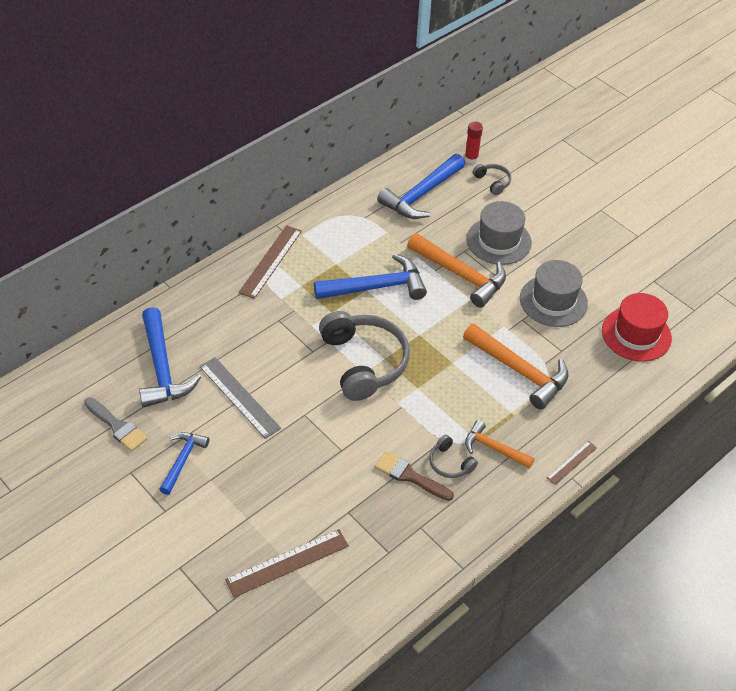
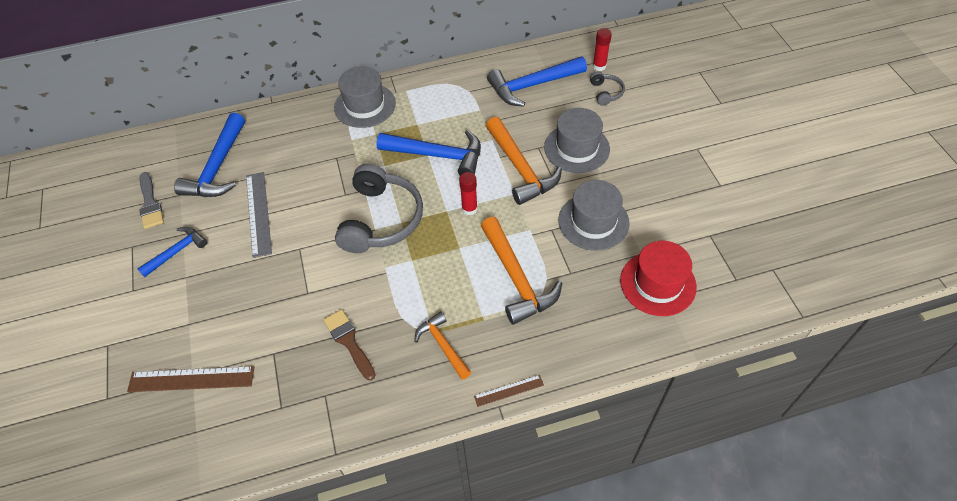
camera: 30 degrees right, 5 degrees up
brown ruler [238,225,302,299] -> grey hat [334,67,396,128]
grey headphones [429,434,478,478] -> none
none -> red glue stick [459,172,478,215]

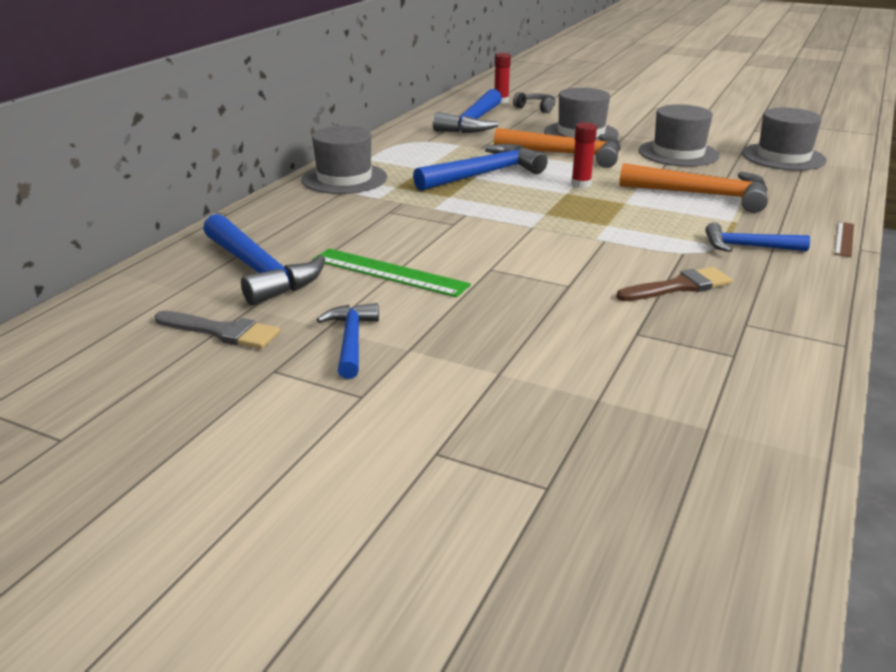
camera: 50 degrees left, 25 degrees down
brown ruler [127,366,254,392] -> none
grey ruler [246,172,272,258] -> green ruler [312,248,471,297]
brown brush [323,309,376,380] -> brown brush turned 150 degrees clockwise [616,267,732,301]
grey headphones [335,164,423,253] -> none
orange hammer [414,312,471,380] -> blue hammer [705,222,810,252]
red hat [620,241,697,316] -> grey hat [742,108,827,171]

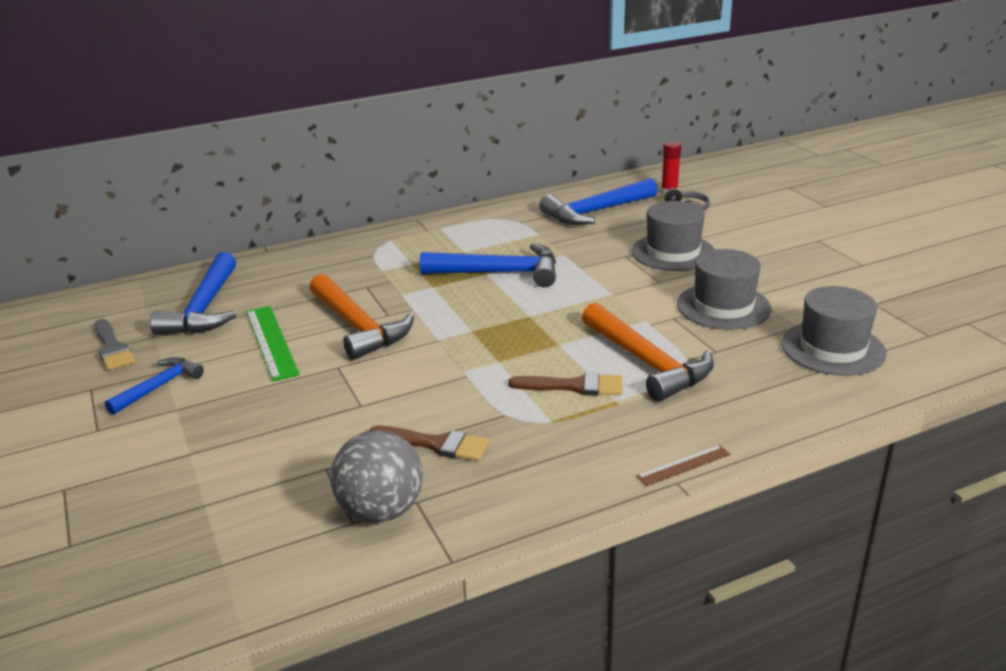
camera: 40 degrees right, 0 degrees up
grey hat [301,126,387,194] -> none
orange hammer [494,128,621,168] -> orange hammer moved to [309,274,414,360]
red glue stick [571,122,597,188] -> none
blue hammer [705,222,810,252] -> none
none -> grey ball [330,430,423,523]
none -> brown brush [508,372,623,396]

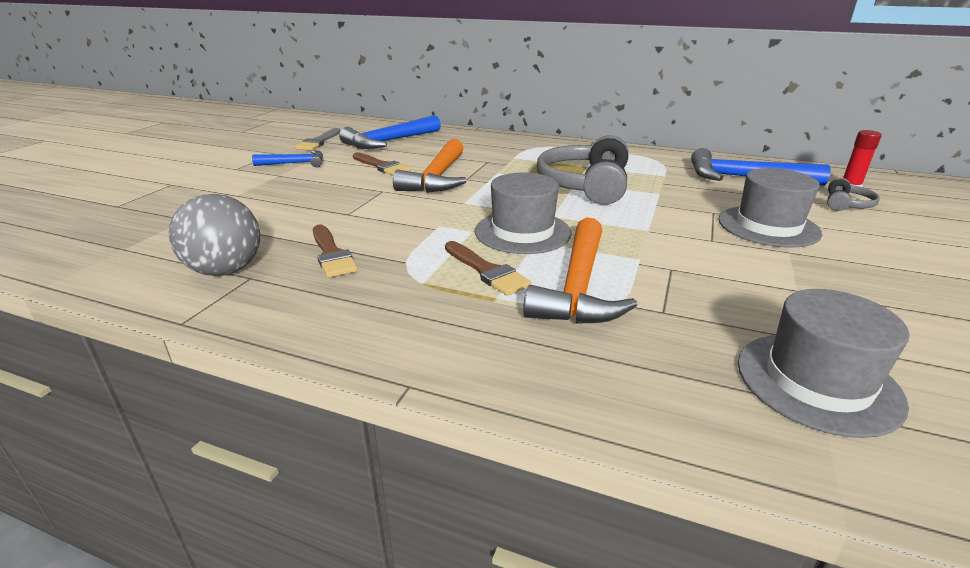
camera: 45 degrees right, 0 degrees up
green ruler [246,306,300,381] -> brown brush [353,152,410,175]
blue hammer [420,244,556,287] -> grey headphones [537,135,628,205]
brown ruler [636,445,730,486] -> none
grey hat [677,249,771,330] -> grey hat moved to [475,172,572,254]

